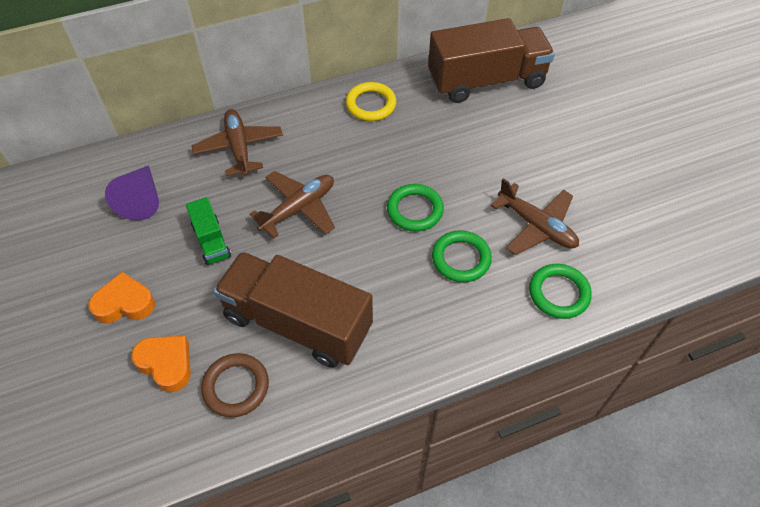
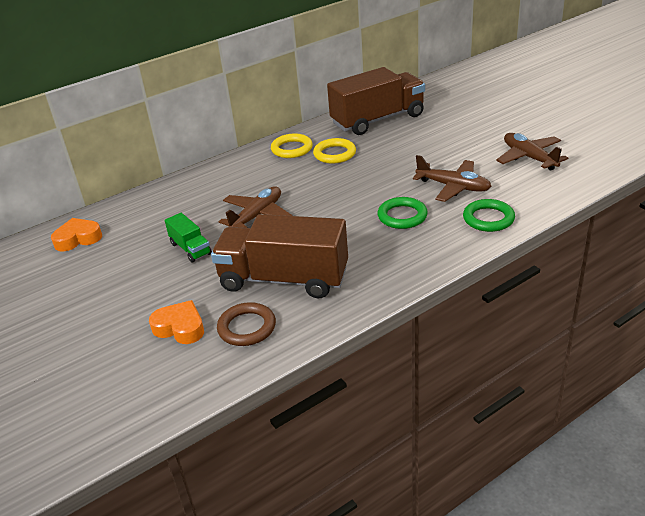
camera: 10 degrees left, 20 degrees down
orange heart [88,272,155,323] -> orange heart moved to [51,218,102,252]
purple cone [105,165,159,221] -> none
brown plane [191,109,283,176] -> brown plane moved to [496,133,568,171]
green ring [387,184,444,232] -> none
none -> yellow ring [313,138,356,163]

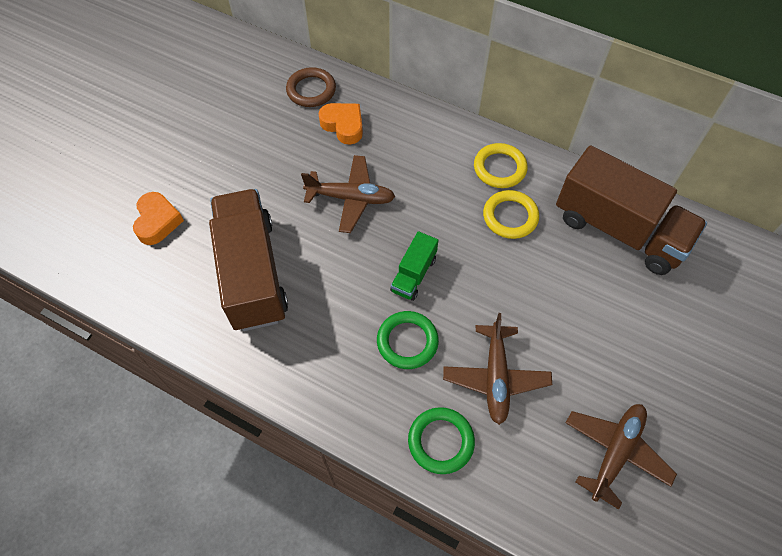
camera: 60 degrees right, 25 degrees up
orange heart [51,218,102,252] -> orange heart moved to [318,103,363,145]
green truck [165,213,212,263] -> green truck moved to [390,231,438,301]
brown ring [217,302,276,346] -> brown ring moved to [286,67,336,107]

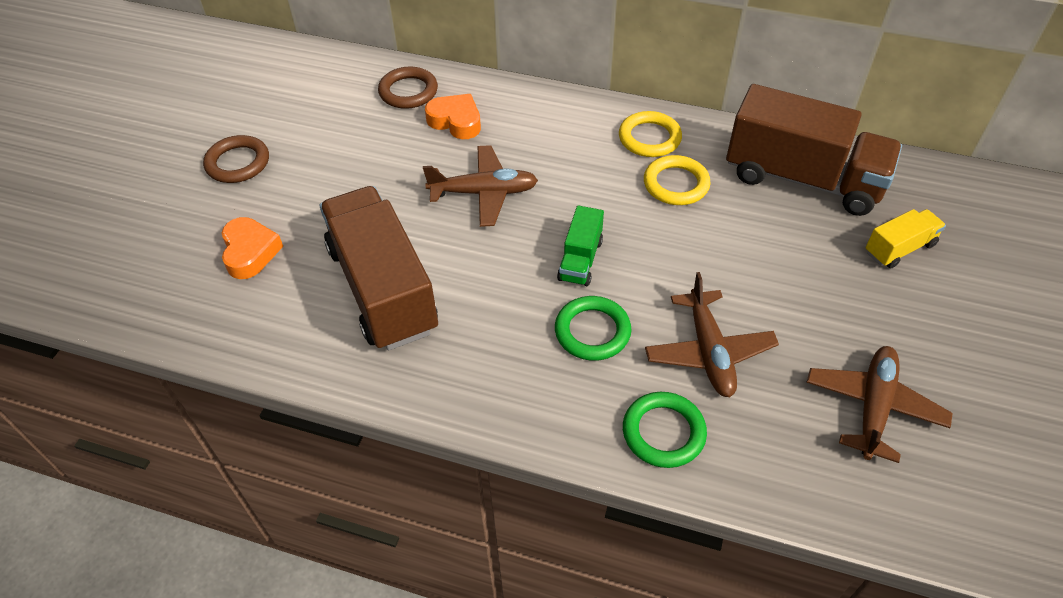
camera: 10 degrees left, 10 degrees down
none -> brown ring [203,135,269,183]
none -> yellow truck [866,209,946,268]

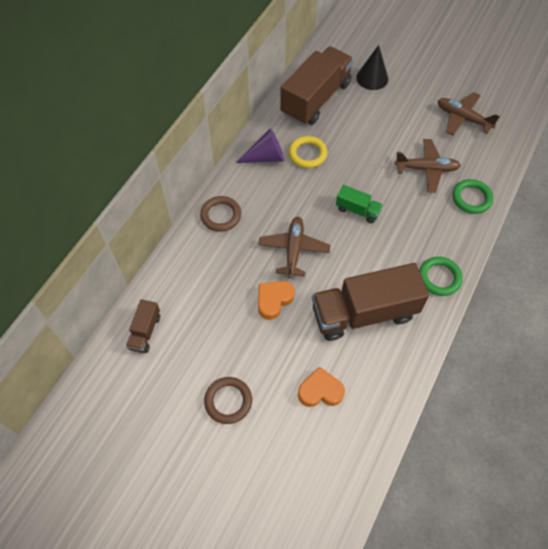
camera: 80 degrees left, 10 degrees up
brown ring [378,66,438,109] -> brown ring moved to [200,196,241,232]
orange heart [425,94,481,139] -> orange heart moved to [258,281,295,320]
green ring [555,296,631,361] -> green ring moved to [419,257,463,296]
yellow ring [619,111,682,157] -> purple cone [236,128,284,163]
yellow truck [866,209,946,268] -> black cone [356,45,388,90]
none -> brown truck [126,299,160,353]

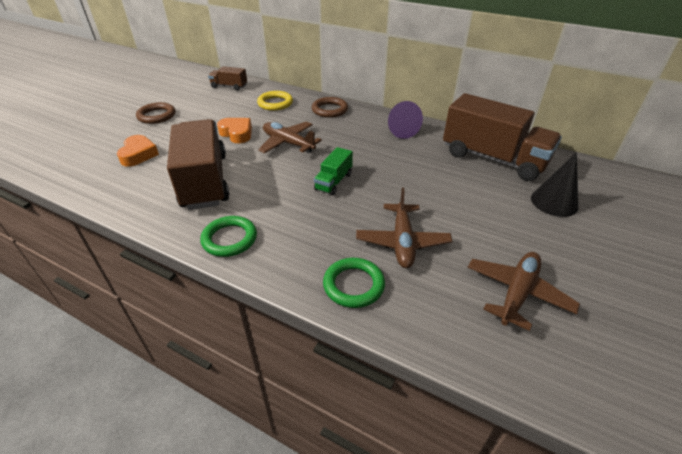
camera: 90 degrees right, 20 degrees down
brown plane [258,217,330,278] -> brown plane turned 150 degrees counterclockwise [258,121,322,153]
yellow ring [289,136,327,168] -> yellow ring moved to [257,91,293,111]

